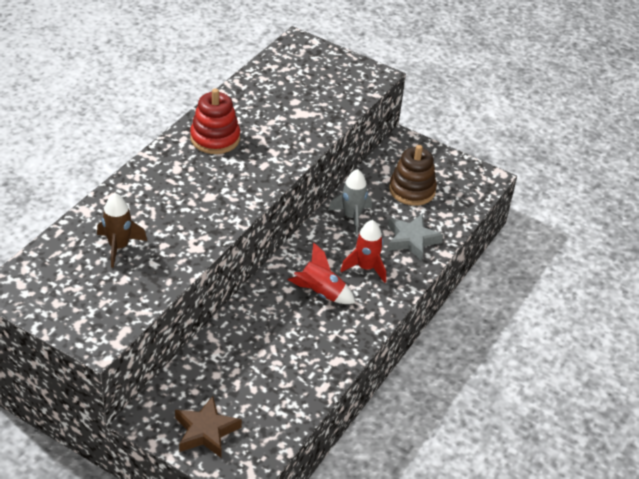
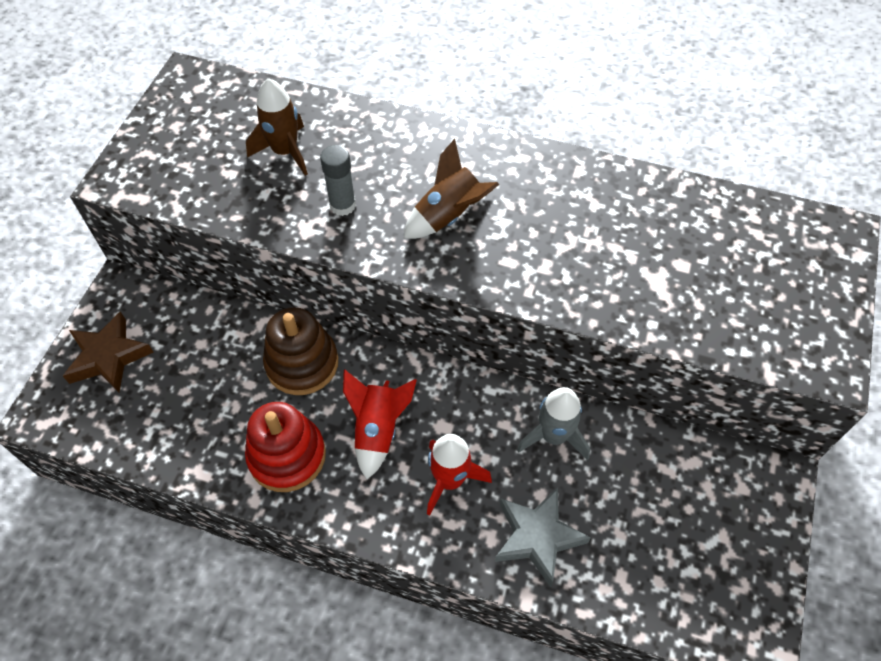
camera: 80 degrees right, 15 degrees up
red stacking toy [190,88,240,154] -> red stacking toy moved to [245,402,326,492]
brown stacking toy [389,145,437,206] -> brown stacking toy moved to [263,307,338,395]
none -> grey glue stick [320,145,356,216]
none -> brown rocket [404,139,499,239]

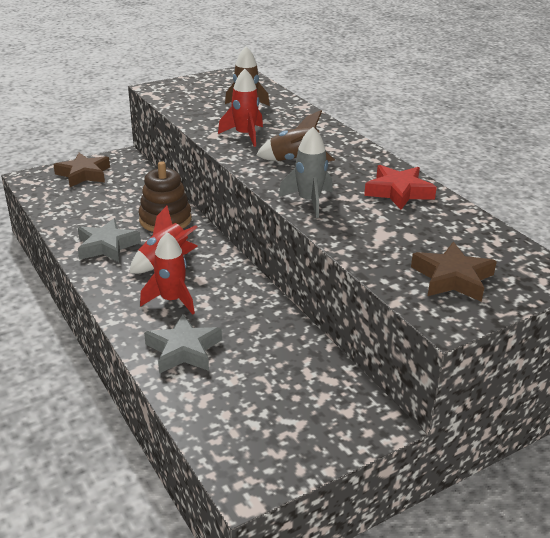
camera: 40 degrees right, 25 degrees down
red stacking toy [245,402,326,492] -> grey star [78,218,141,262]
grey glue stick [320,145,356,216] -> red rocket [218,69,263,147]
grey rocket [517,387,590,461] -> grey rocket moved to [278,127,333,218]
none -> red star [364,165,437,210]
none -> brown star [411,242,497,302]

